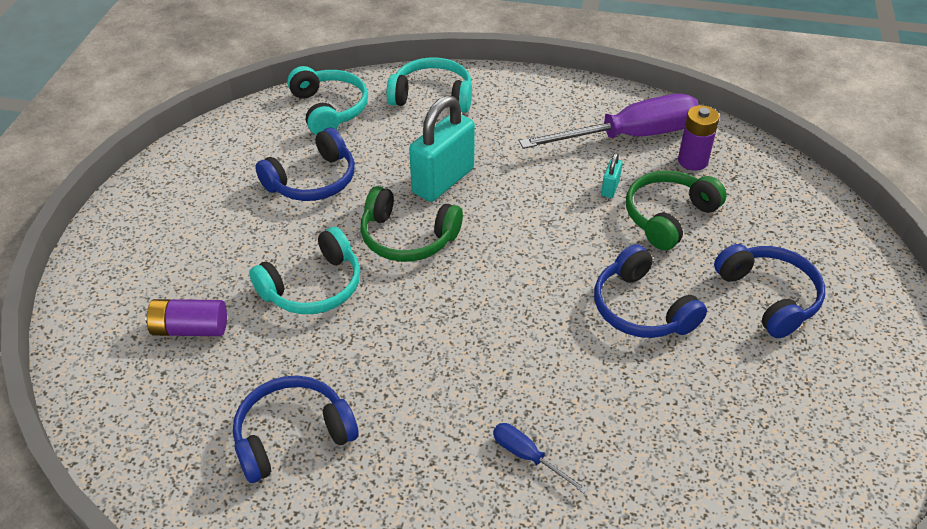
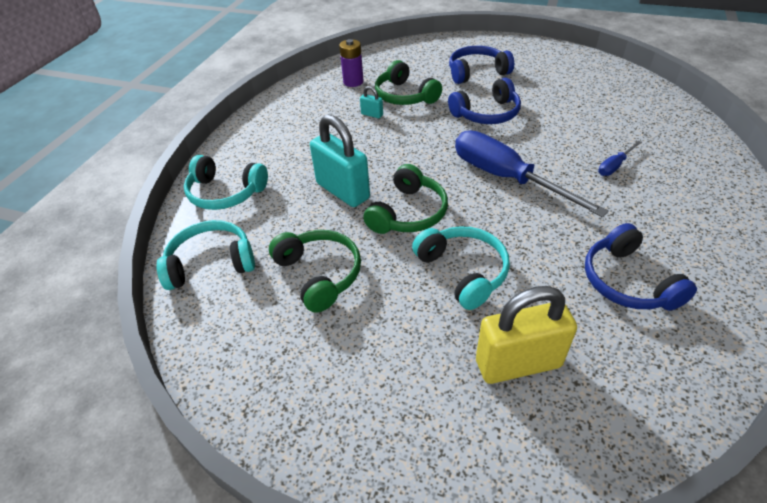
camera: 80 degrees left, 0 degrees up
purple battery [145,299,227,336] -> yellow padlock [476,286,577,384]
blue headphones [255,128,355,201] -> green headphones [269,230,361,313]
turquoise headphones [386,58,472,112] -> turquoise headphones turned 90 degrees counterclockwise [184,155,268,210]
purple screwdriver [519,94,699,149] -> none
none -> blue screwdriver [455,130,609,217]

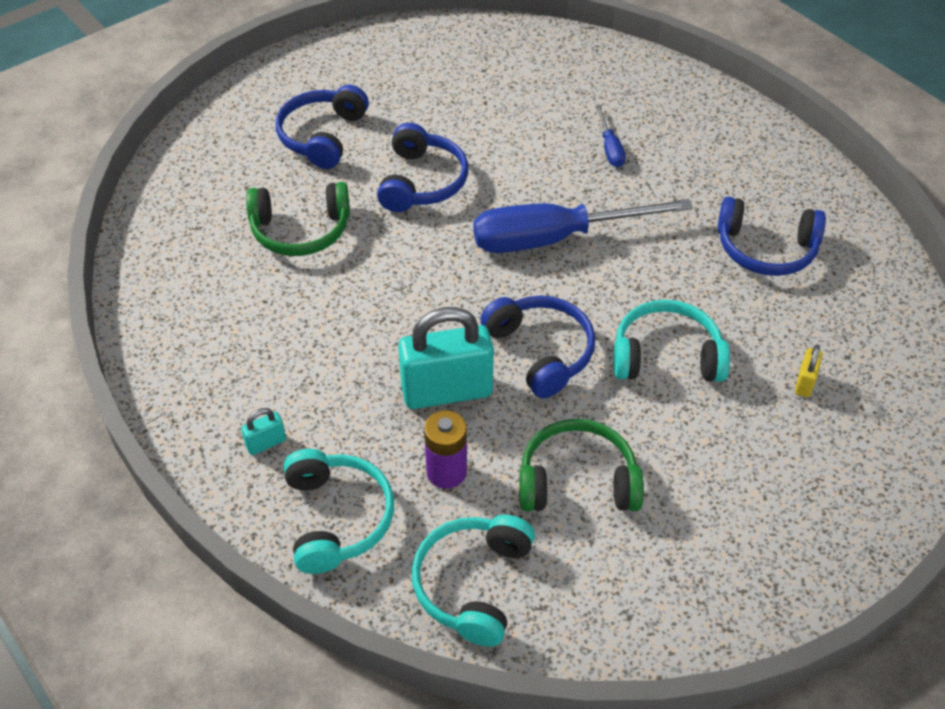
camera: 60 degrees left, 5 degrees up
turquoise headphones [184,155,268,210] -> turquoise headphones turned 60 degrees counterclockwise [284,449,394,574]
purple battery [339,39,364,87] -> purple battery moved to [424,410,467,489]
turquoise padlock [360,86,383,118] -> turquoise padlock moved to [241,408,286,455]
green headphones [363,164,448,234] -> blue headphones [480,295,595,398]
yellow padlock [476,286,577,384] -> yellow padlock [795,344,822,397], size x0.43

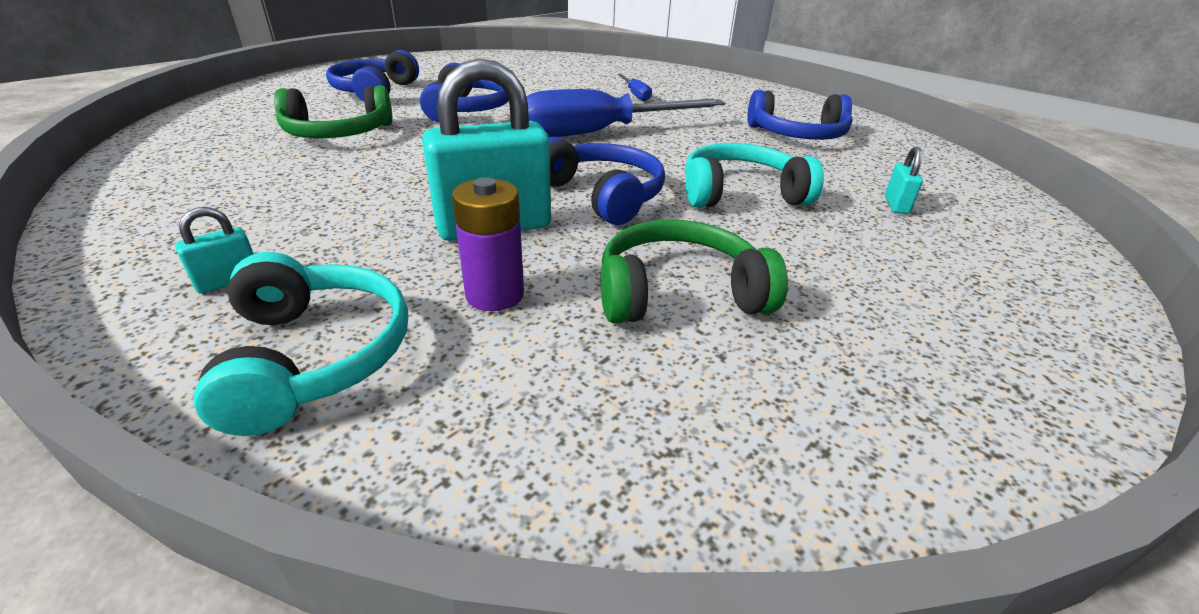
camera: 10 degrees left, 15 degrees down
turquoise headphones [411,515,535,647] -> none
yellow padlock [795,344,822,397] -> turquoise padlock [885,146,923,214]

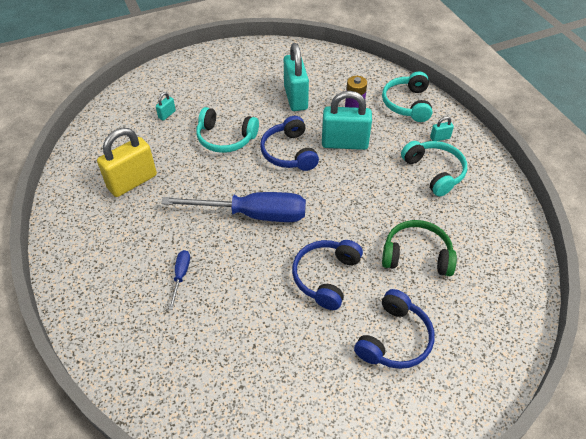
camera: 155 degrees left, 15 degrees up
green headphones [601,220,788,323] -> turquoise padlock [284,43,309,111]
blue headphones [747,90,853,140] -> yellow padlock [97,128,157,197]
none -> turquoise headphones [401,141,467,197]

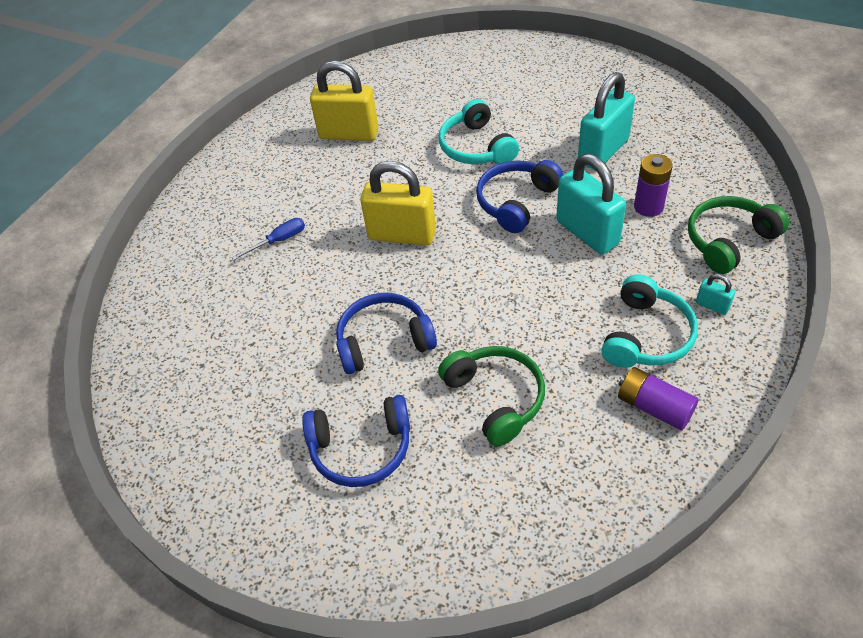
camera: 55 degrees right, 0 degrees up
turquoise padlock [156,92,176,121] -> none
blue screwdriver [161,192,306,222] -> yellow padlock [360,161,436,246]
turquoise headphones [382,71,433,122] -> green headphones [688,196,789,274]
none -> purple battery [618,367,699,430]

